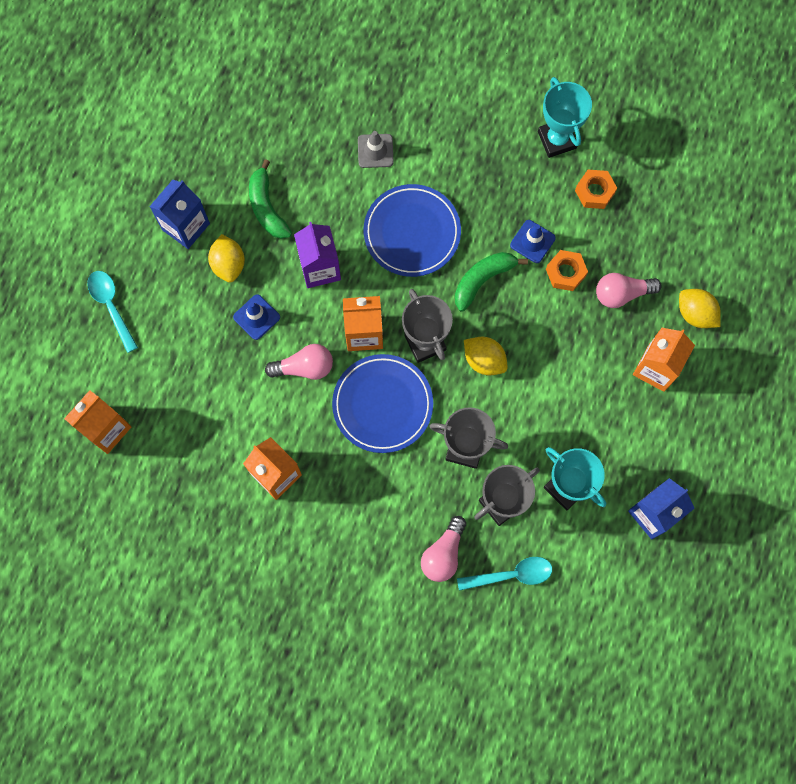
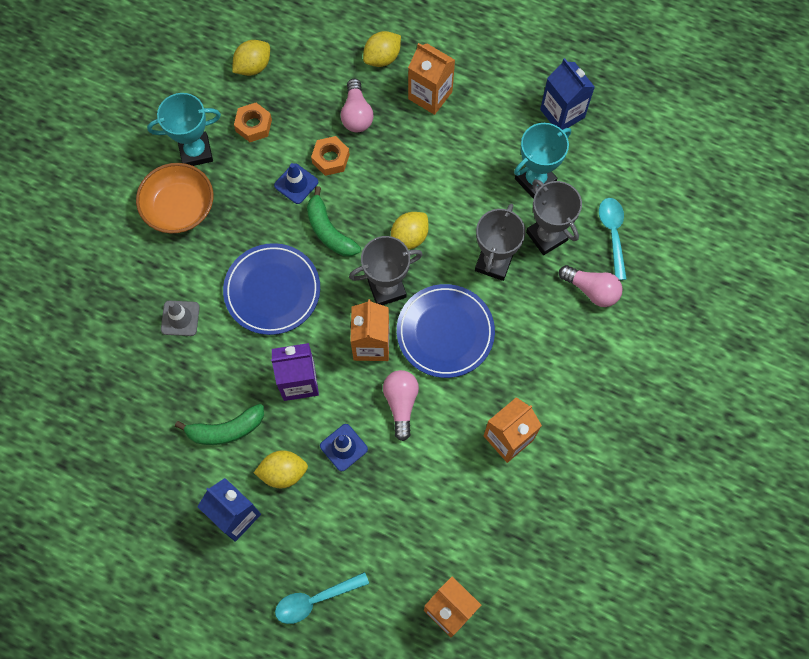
camera: 85 degrees left, 5 degrees down
none -> orange bowl [136,163,213,233]
none -> yellow lemon [232,40,270,76]

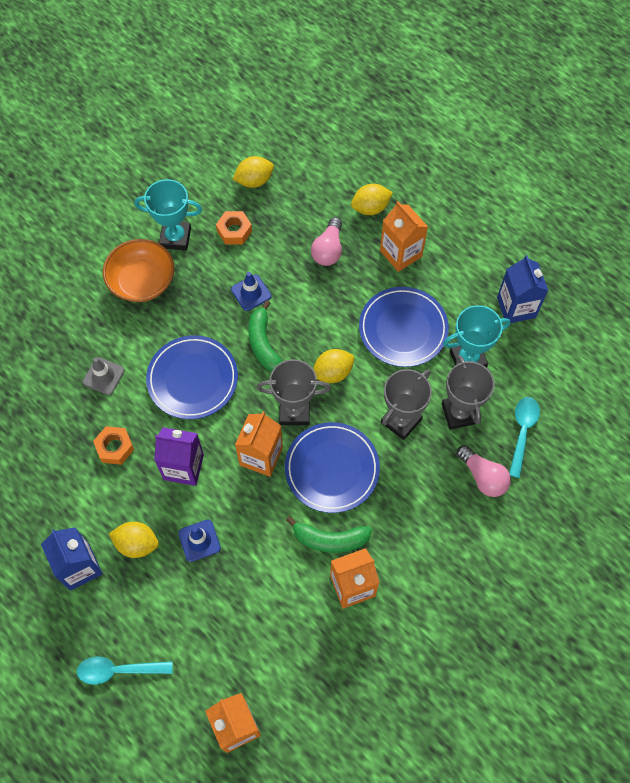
camera: 20 degrees right, 5 degrees down
green banana [175,404,264,445] -> green banana moved to [286,516,372,553]
orange nut [311,136,350,176] -> orange nut moved to [93,426,134,465]
pink light bulb [383,370,419,441] -> none
none -> blue plate [359,287,449,367]

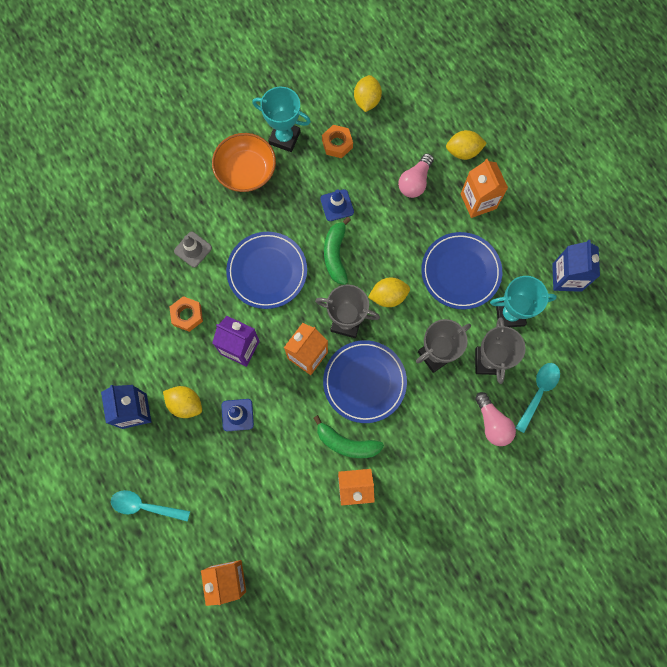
camera: 15 degrees right, 10 degrees up
yellow lemon [232,156,274,188] -> yellow lemon turned 75 degrees counterclockwise [354,75,382,112]

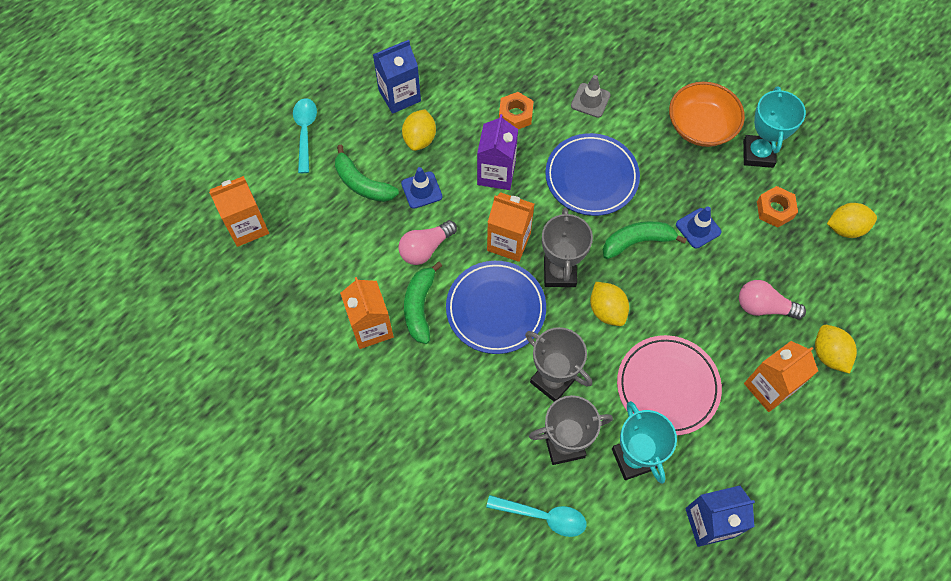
camera: 75 degrees right, 10 degrees down
blue plate [421,232,502,310] -> pink plate [617,335,722,435]
pink light bulb [475,392,516,446] -> pink light bulb moved to [399,220,457,265]
none -> green banana [335,145,399,202]

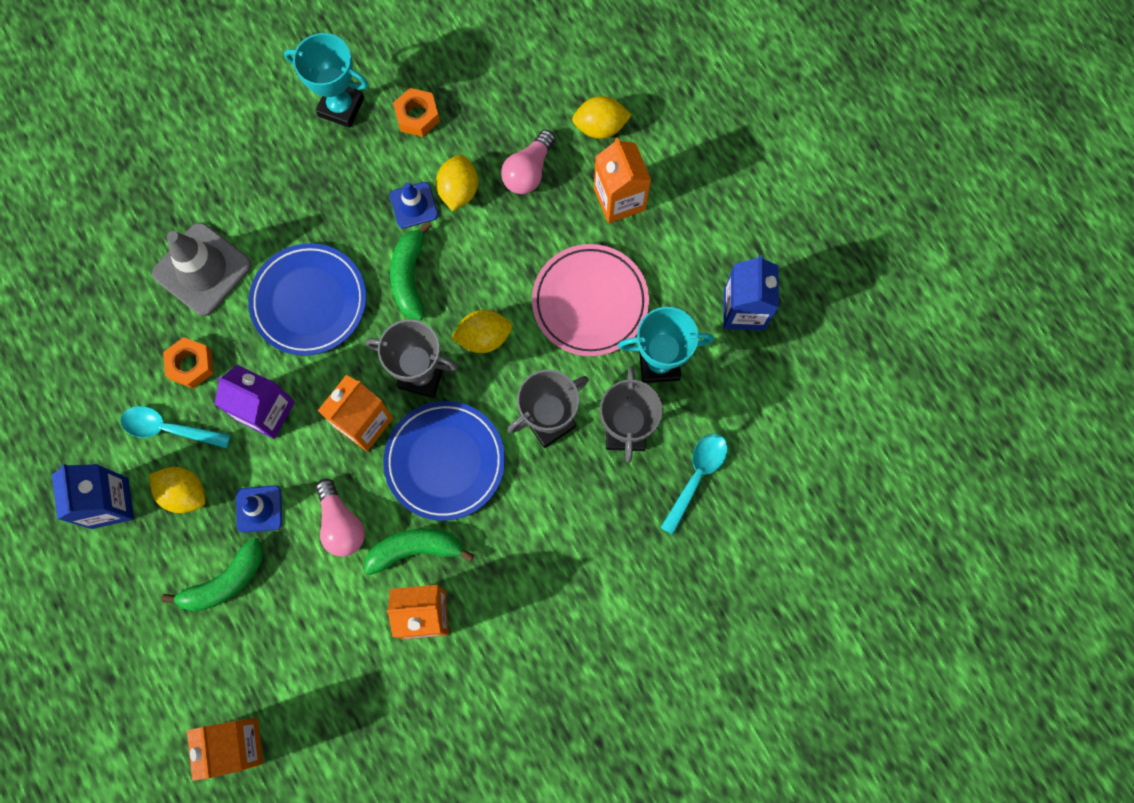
camera: 75 degrees left, 10 degrees up
turquoise spoon [293,98,317,173] -> turquoise spoon moved to [120,406,231,448]
green banana [404,262,442,344] -> green banana turned 150 degrees clockwise [364,529,474,575]
grey traffic cone [571,75,611,118] -> grey traffic cone [152,223,252,316], size x1.79
orange bowl [669,82,745,147] -> none
yellow lemon [827,203,877,238] -> yellow lemon moved to [436,155,478,211]

